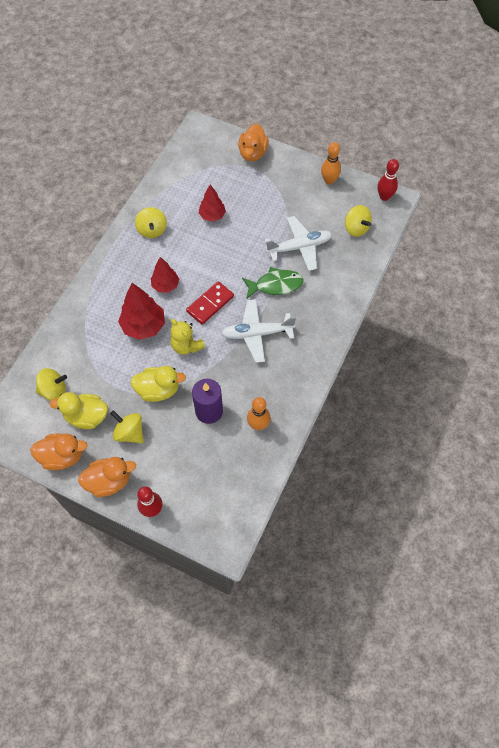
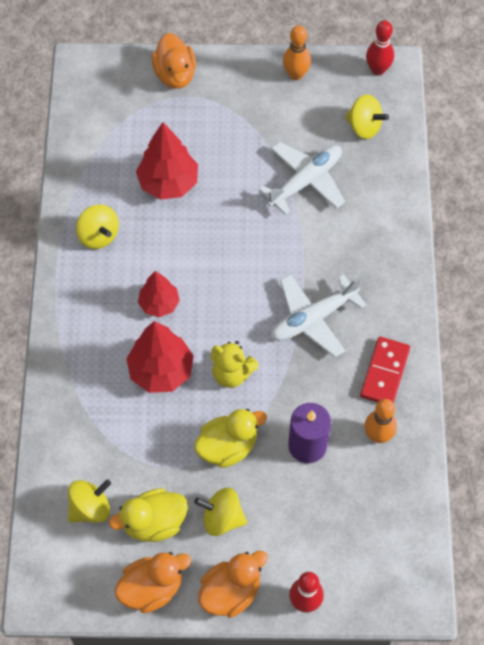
camera: 25 degrees left, 0 degrees up
red domino [186,281,234,325] -> red domino moved to [360,337,410,403]
red tree [199,185,226,222] -> red tree [136,122,198,200], size x1.57
green fish [242,267,303,299] -> none

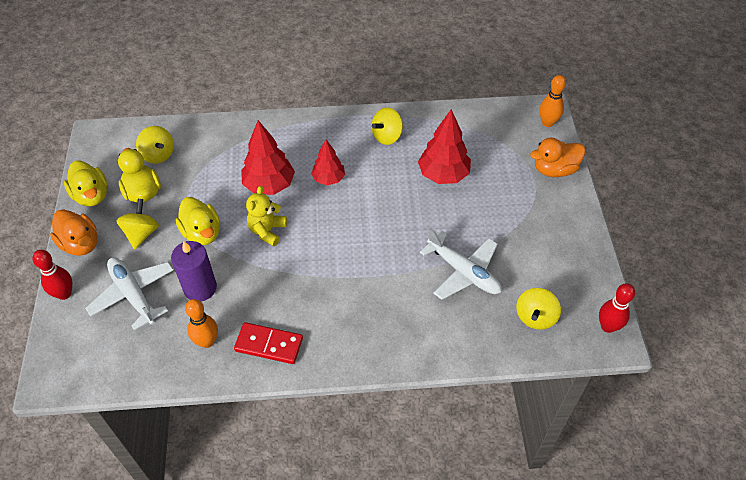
camera: 85 degrees right, 10 degrees down
orange duck [115,552,191,613] -> yellow duck [64,160,107,206]
white plane [271,274,366,357] -> white plane moved to [85,257,174,331]
orange bowling pin [283,26,311,80] -> orange bowling pin moved to [539,75,566,127]

